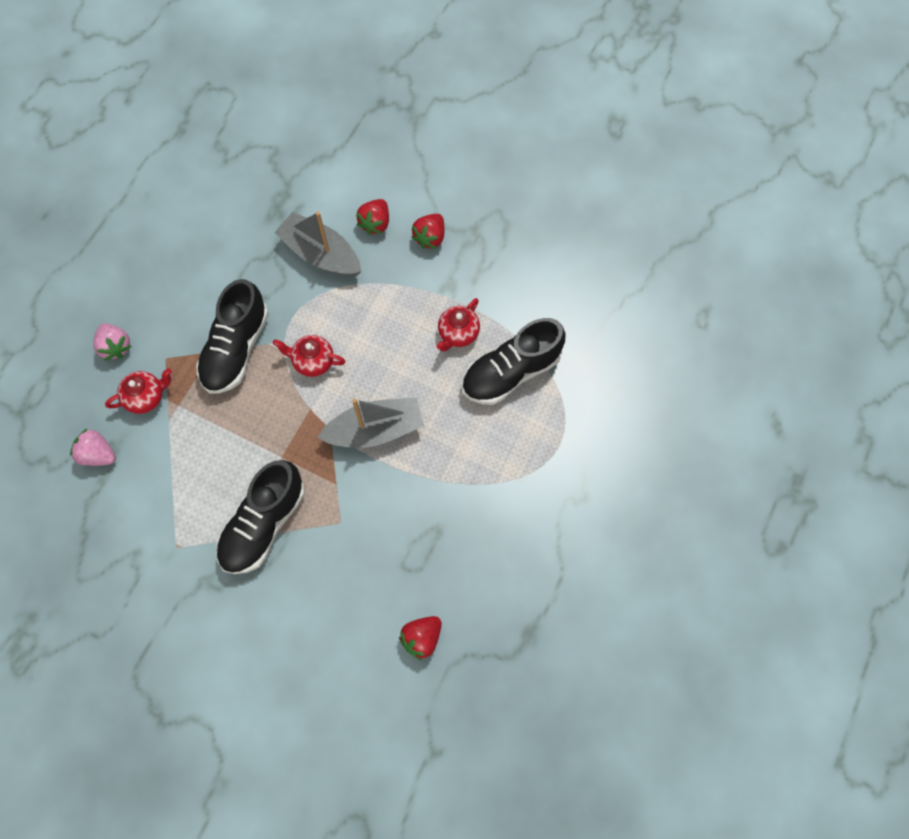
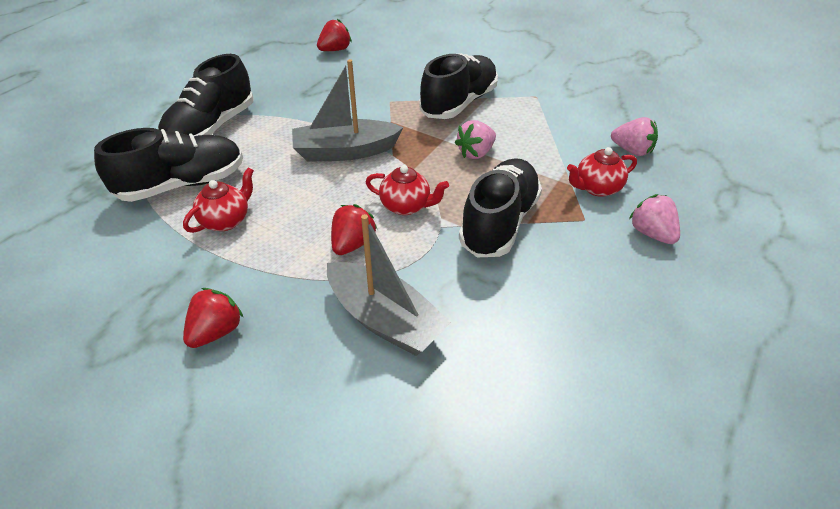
camera: 175 degrees left, 25 degrees down
red strawberry [356,199,389,235] -> red strawberry moved to [331,204,377,255]
none -> black shoe [158,54,254,136]
none -> pink strawberry [455,120,496,159]

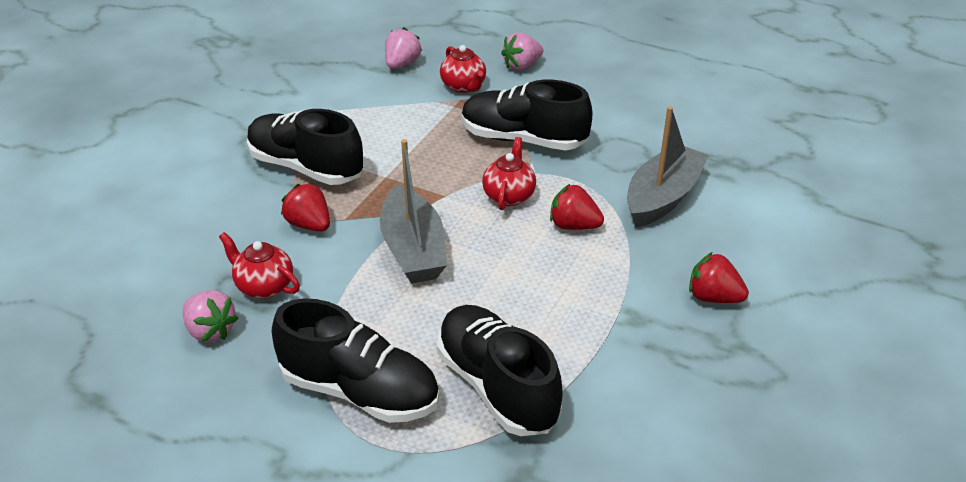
camera: 95 degrees left, 5 degrees down
red teapot [183,167,254,233] -> red teapot moved to [219,232,300,298]
red strawberry [317,19,352,51] -> red strawberry moved to [281,183,330,232]
pink strawberry [455,120,496,159] -> pink strawberry moved to [183,290,238,342]

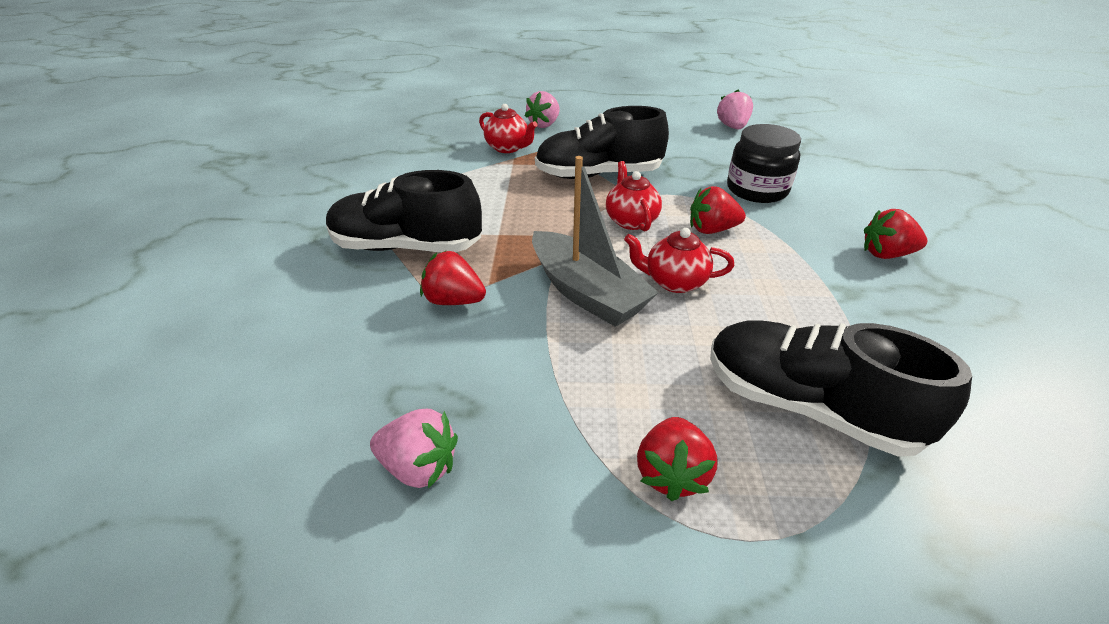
camera: 25 degrees left, 0 degrees up
red teapot [219,232,300,298] -> red teapot moved to [624,228,735,293]
black shoe [272,298,439,423] -> red strawberry [637,417,717,501]
pink strawberry [385,27,422,69] -> pink strawberry moved to [717,90,753,129]
grey boat [627,106,709,228] -> black jar [727,124,801,203]

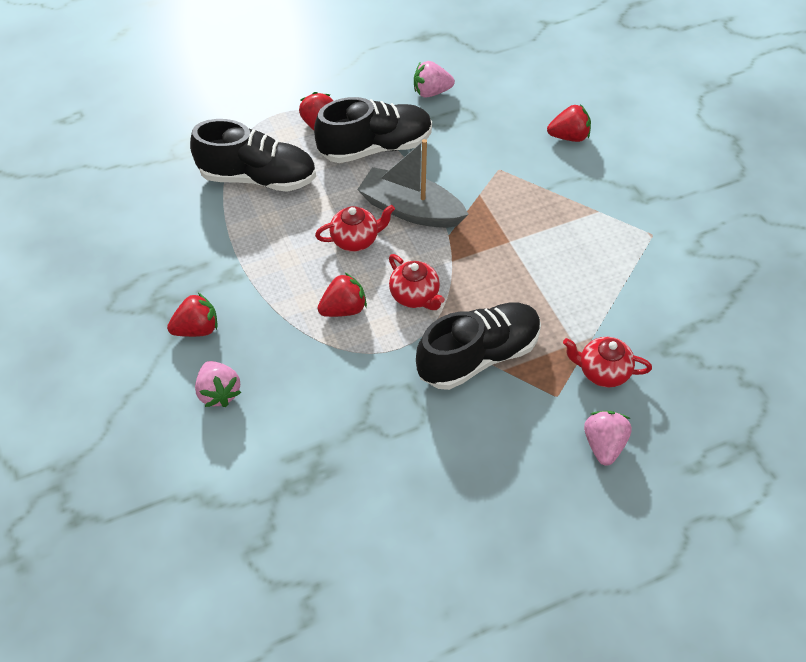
camera: 155 degrees right, 15 degrees up
black shoe [326,170,482,253] -> black shoe moved to [314,97,432,163]
red strawberry [420,250,486,305] -> red strawberry moved to [547,104,591,142]
pink strawberry [717,90,753,129] -> pink strawberry moved to [195,361,241,407]
black jar [727,124,801,203] -> none

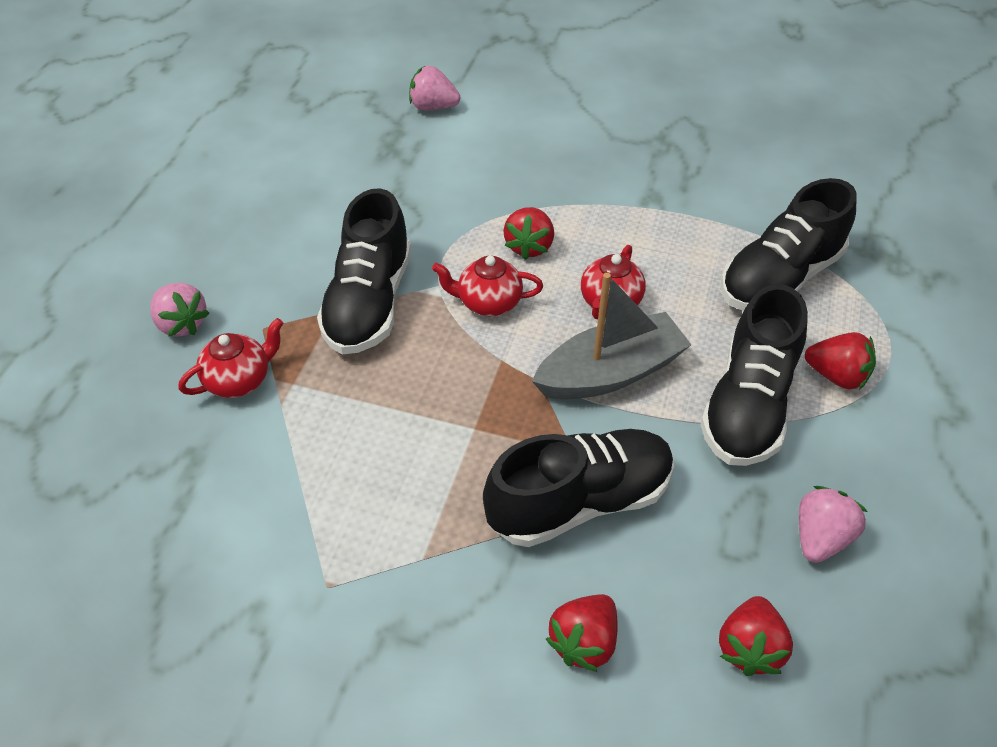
camera: 130 degrees right, 5 degrees down
red strawberry [167,293,218,337] -> red strawberry moved to [719,596,793,676]
pink strawberry [195,361,241,407] -> pink strawberry moved to [409,66,460,110]
none -> black shoe [483,429,674,547]

